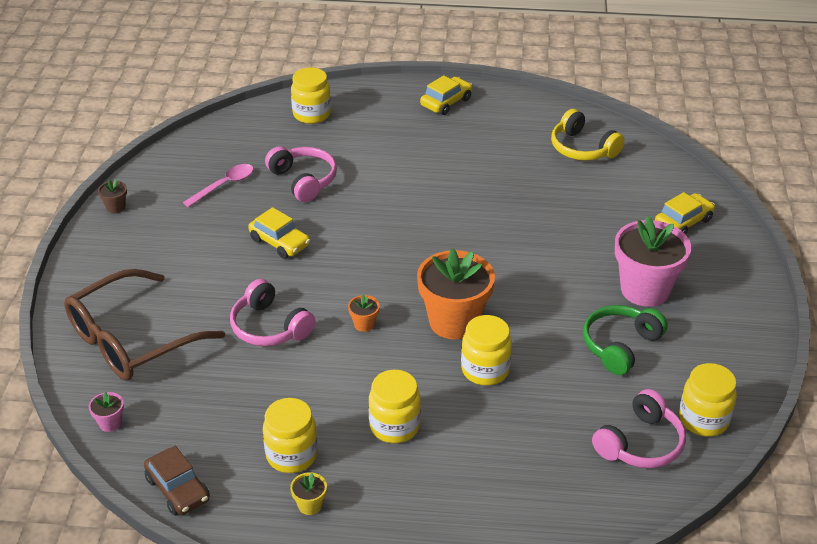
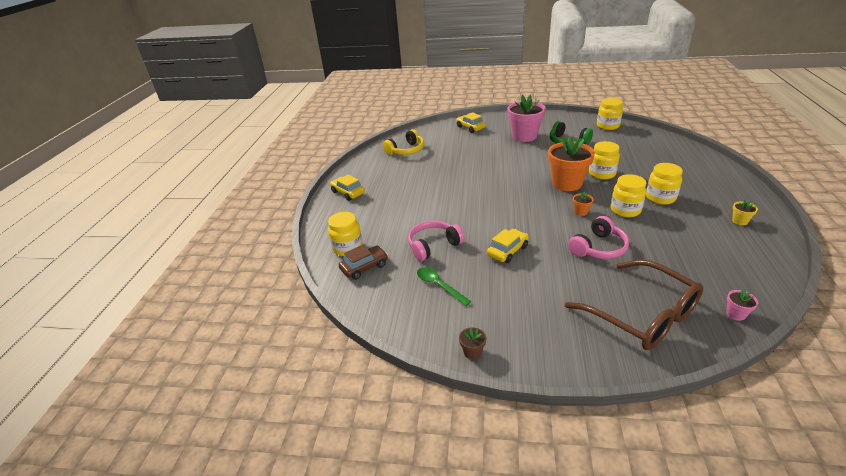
camera: 85 degrees left, 5 degrees down
brown car [144,446,210,516] -> brown car moved to [339,245,388,280]
pink spoon [183,164,254,207] -> green spoon [417,267,471,306]
yellow jar [263,398,318,473] -> yellow jar moved to [611,174,646,217]
pink headphones [592,389,686,468] -> none

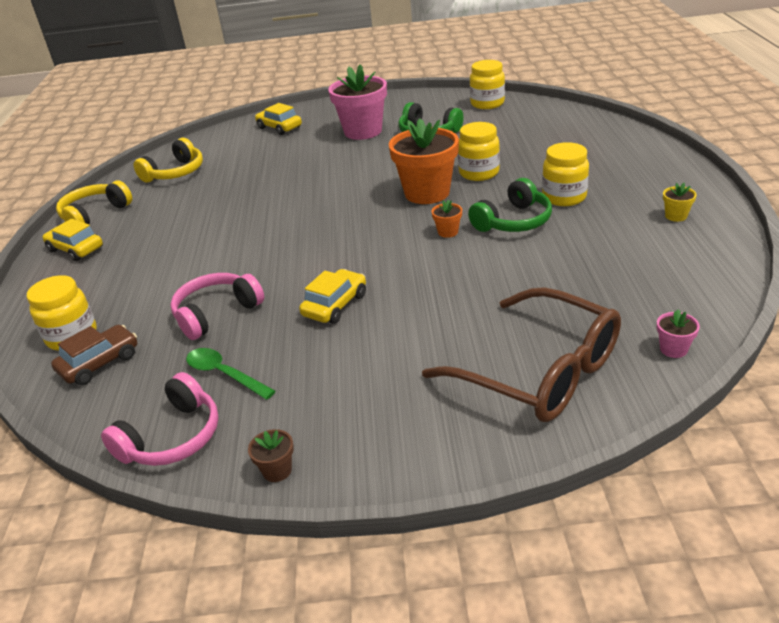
camera: 10 degrees left, 0 degrees up
pink headphones [568,216,629,259] -> pink headphones moved to [101,372,219,466]
yellow jar [611,174,646,217] -> green headphones [468,178,552,232]
none -> yellow headphones [56,180,132,225]

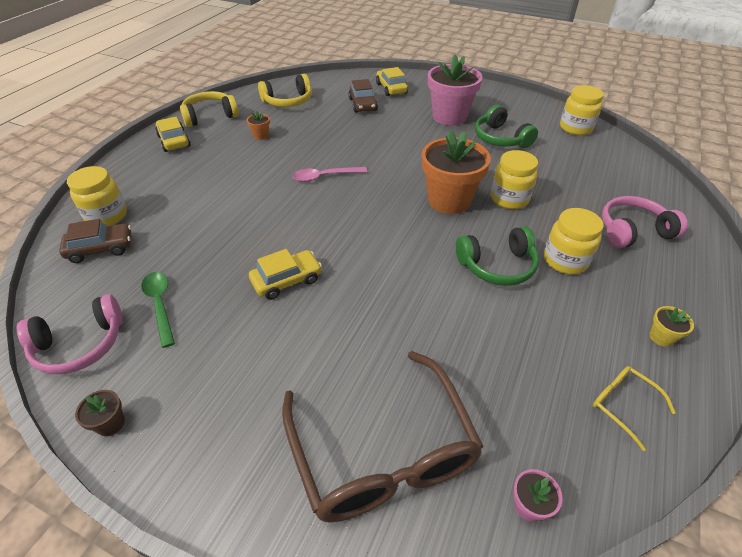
camera: 25 degrees right, 10 degrees up
pink headphones [170,273,264,340] -> pink headphones moved to [602,196,688,248]
orange flower pot [431,200,462,238] -> orange flower pot moved to [247,111,270,140]
none -> pink spoon [292,167,367,182]
none -> brown car [348,79,378,113]
none -> yellow glasses [593,366,676,451]

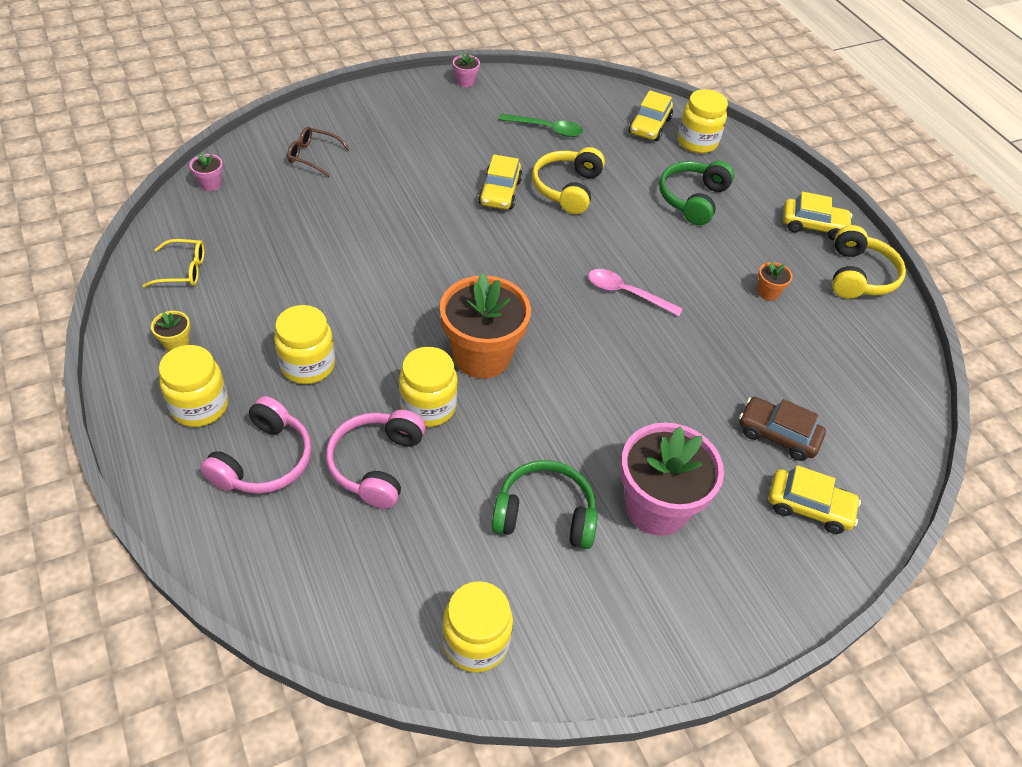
camera: 125 degrees right, 5 degrees up
pink headphones [17,294,123,374] -> pink headphones moved to [326,410,426,509]
brown car [59,219,131,263] -> yellow car [629,90,673,141]
brown flower pot [75,390,125,436] -> pink flower pot [453,53,480,87]
yellow headphones [258,74,312,107] -> yellow headphones moved to [532,147,605,214]
brown glasses [282,351,484,523] -> brown glasses [287,127,350,177], size x0.42
pink spoon [292,167,367,182] -> pink spoon turned 90 degrees counterclockwise [588,269,683,316]
green headphones [456,226,539,286] -> green headphones moved to [659,161,734,225]
none -> yellow jar [159,345,228,427]

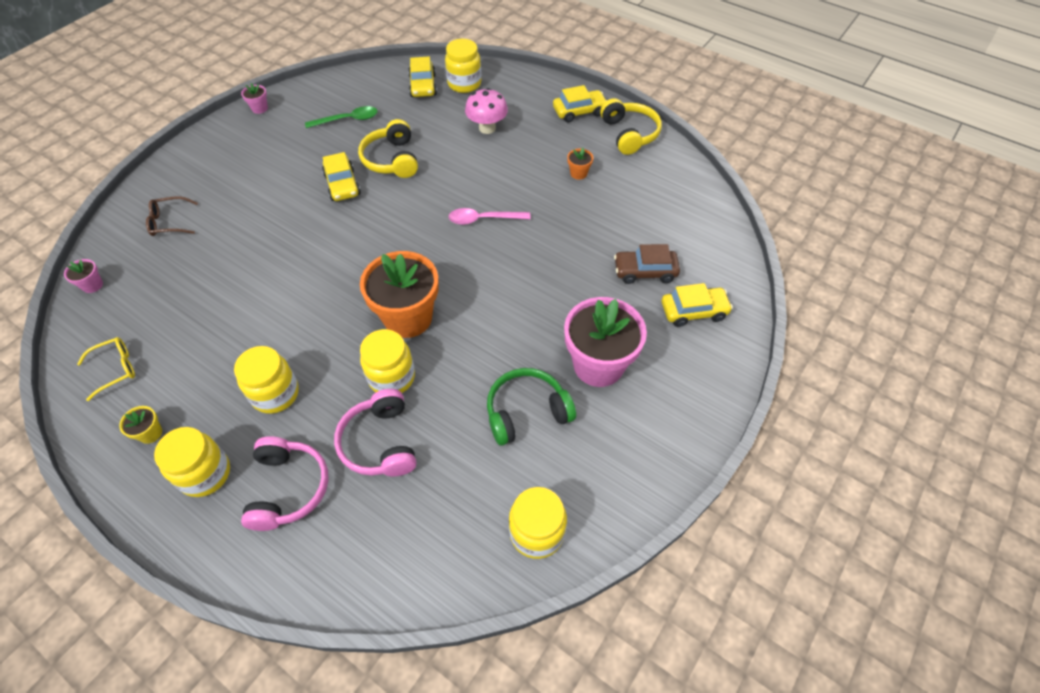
camera: 25 degrees left, 5 degrees up
green headphones [659,161,734,225] -> pink mushroom [465,88,508,134]

